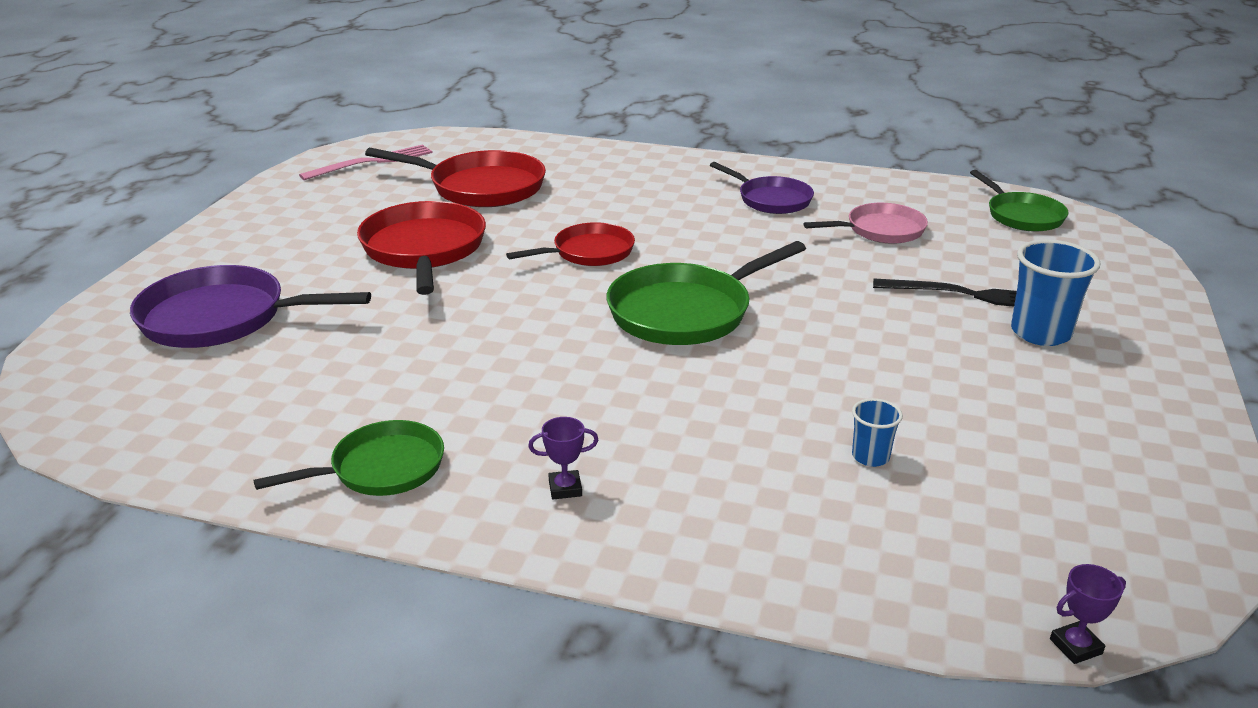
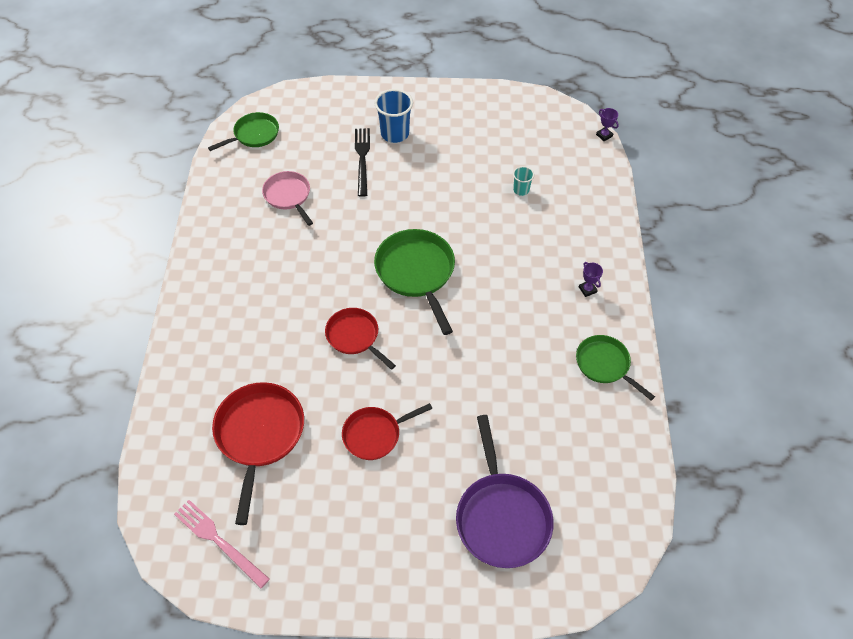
camera: 105 degrees left, 25 degrees up
red pan [357,201,486,295] -> red pan [342,403,432,460], size x0.63
green pan [606,241,806,345] -> green pan turned 150 degrees counterclockwise [374,229,455,335]
purple pan [710,162,814,214] -> none
blue cup [852,398,903,467] -> turquoise cup [513,166,534,196]

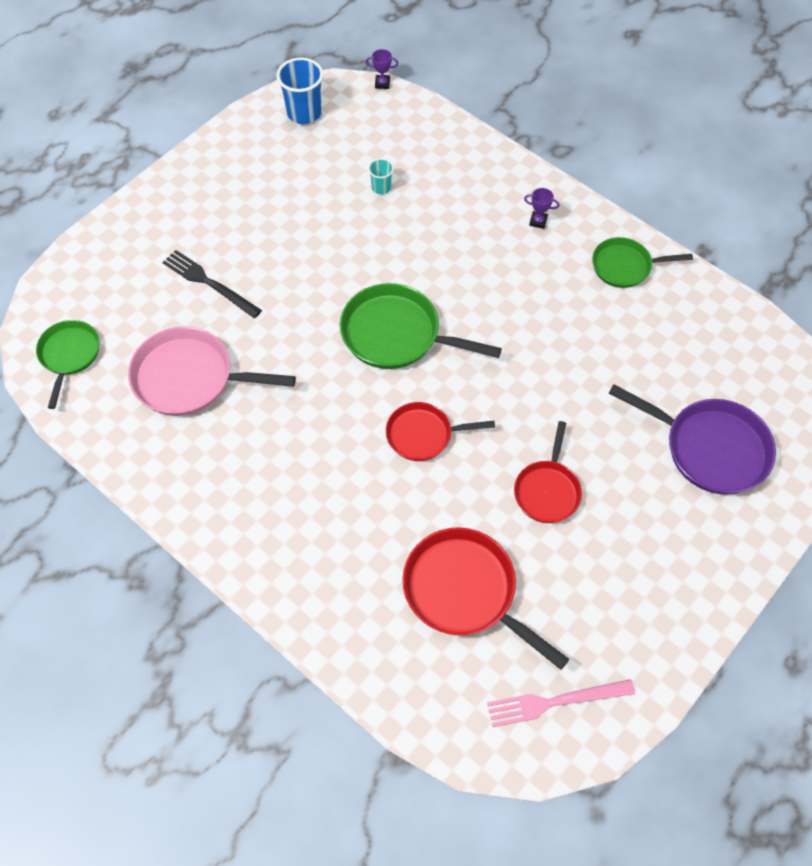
camera: 50 degrees left, 5 degrees up
pink pan [262,171,313,226] -> pink pan [128,327,296,416], size x1.59
blue cup [375,89,413,143] -> blue cup moved to [277,58,323,124]

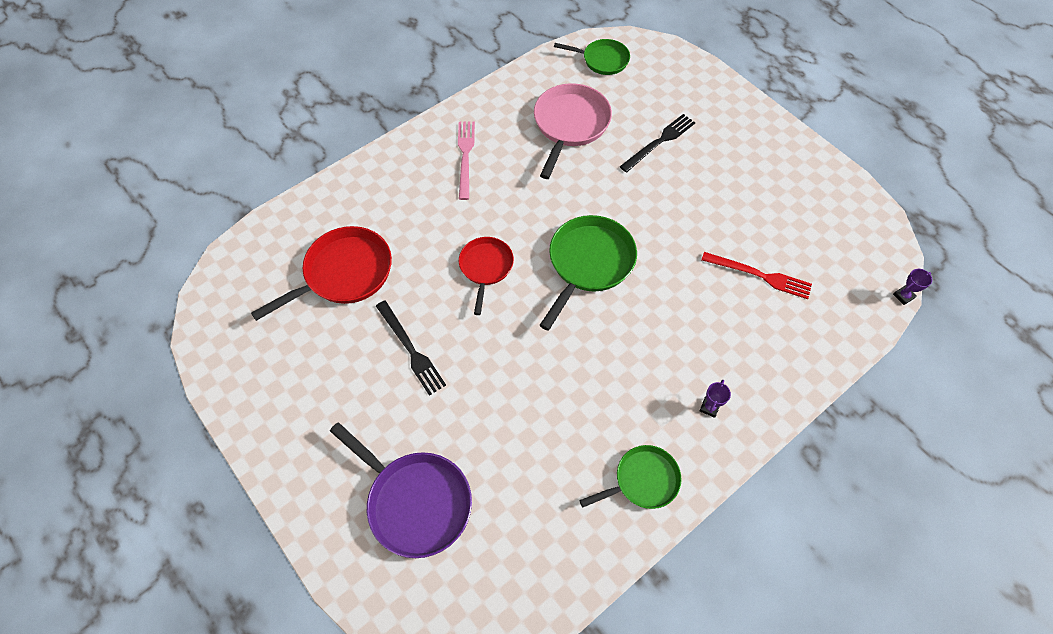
camera: 100 degrees right, 0 degrees up
blue cup [277,58,323,124] -> none
purple trophy [366,49,398,89] -> purple trophy turned 45 degrees clockwise [893,269,932,305]
turquoise cup [368,158,394,194] -> red fork [702,252,812,299]
pink fork [487,679,635,727] -> pink fork moved to [458,121,475,200]
red pan [514,421,582,523] -> black fork [376,300,446,396]
green pan [592,237,693,288] -> green pan turned 60 degrees clockwise [579,445,682,509]
purple pan [609,384,776,495] -> purple pan turned 90 degrees counterclockwise [330,422,472,558]

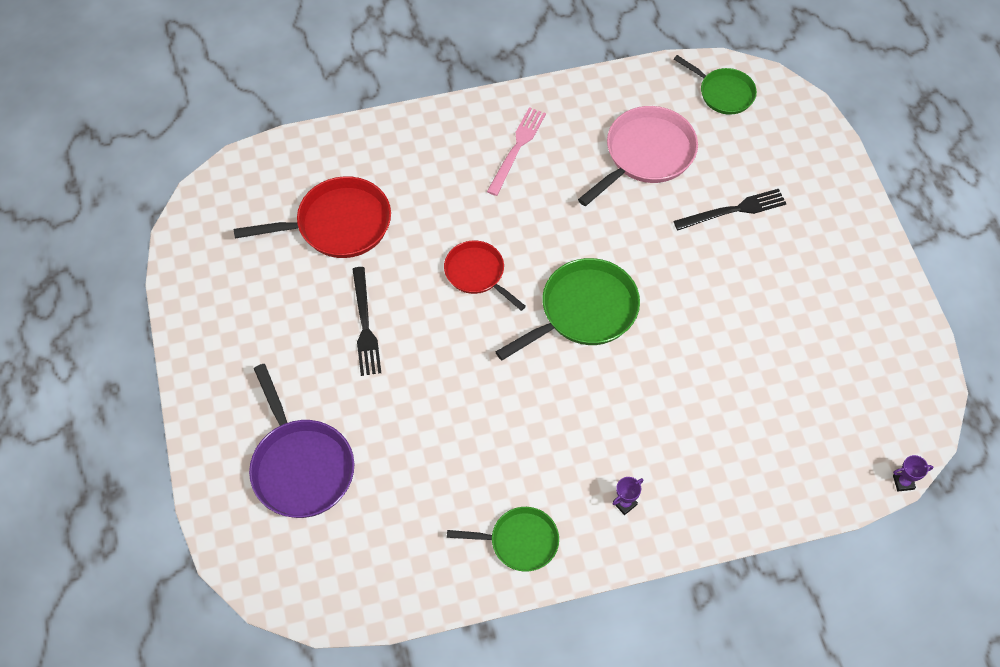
camera: 25 degrees right, 0 degrees up
red pan [459,237,514,315] -> red pan turned 75 degrees counterclockwise [444,241,526,311]
red fork [702,252,812,299] -> none

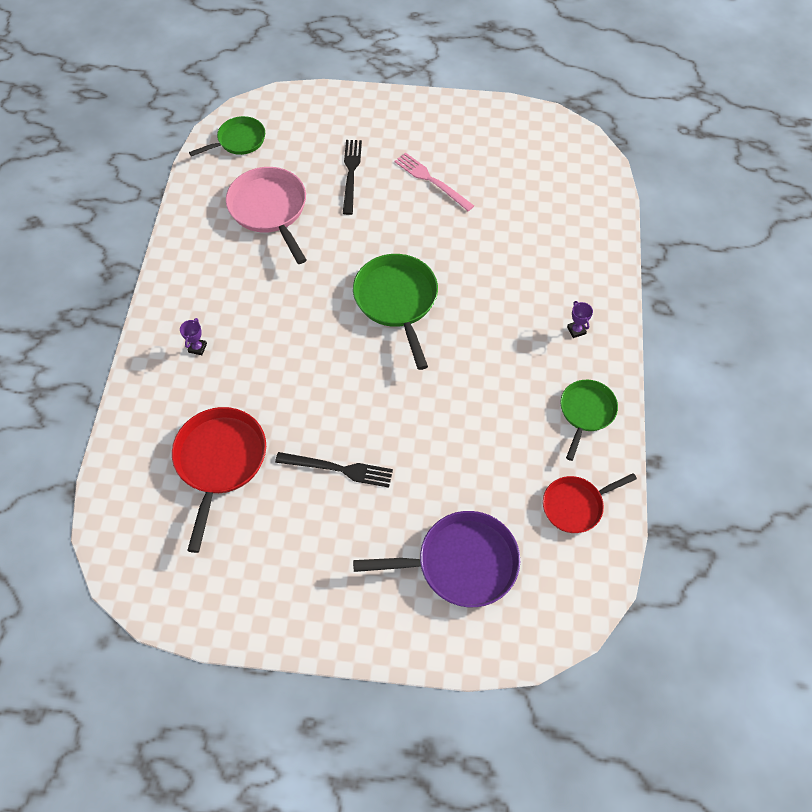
camera: 70 degrees left, 0 degrees up
red pan [444,241,526,311] -> red pan moved to [543,473,637,533]
pink fork [487,107,546,196] -> pink fork moved to [394,152,474,211]
purple trophy [893,455,933,492] -> purple trophy moved to [180,318,207,355]

